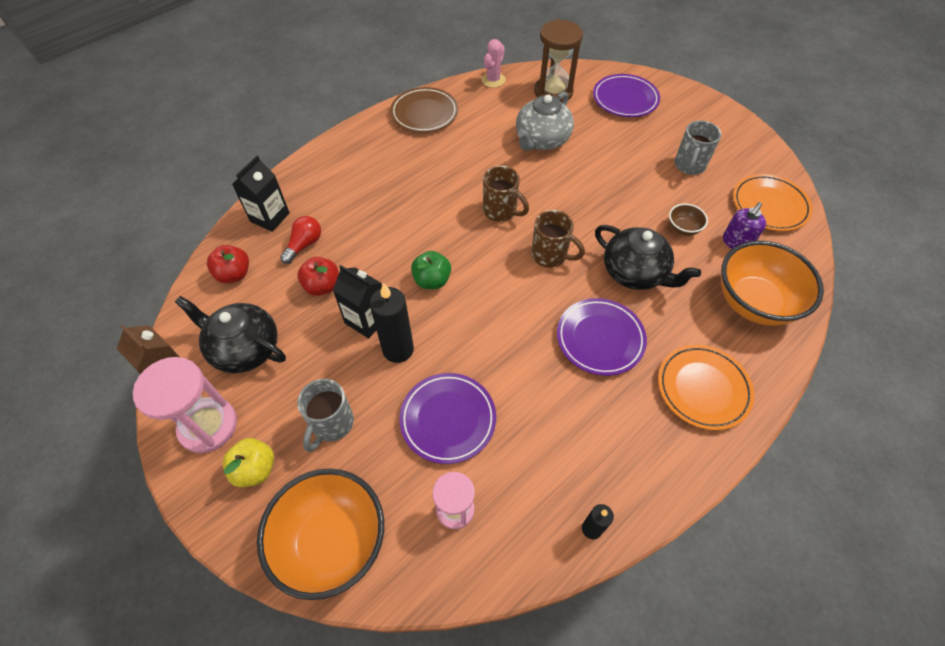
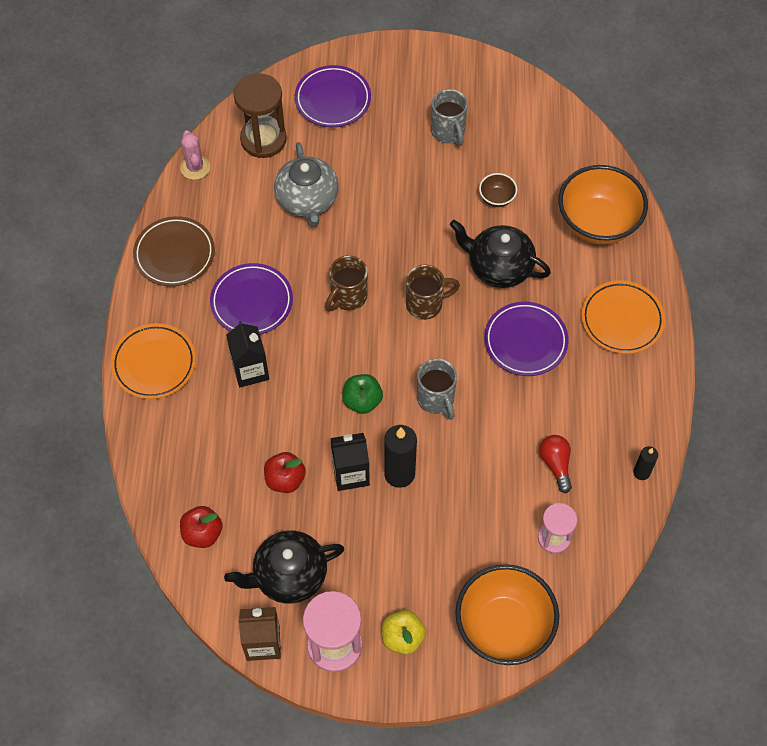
camera: 45 degrees left, 5 degrees up
black carton [232,156,290,232] -> black carton moved to [226,321,269,387]
red light bulb [280,216,321,264] -> red light bulb moved to [539,435,572,493]
grey mug [297,379,354,452] -> grey mug moved to [417,359,457,420]
purple plate [399,373,496,464] -> purple plate moved to [210,263,293,334]
brown mug [483,166,529,222] -> brown mug turned 135 degrees clockwise [325,255,368,311]
black teapot [595,225,701,290] -> black teapot turned 150 degrees counterclockwise [450,220,551,288]
purple soap dispenser [723,202,766,249] -> none
orange plate [733,174,813,231] -> orange plate moved to [111,323,196,399]

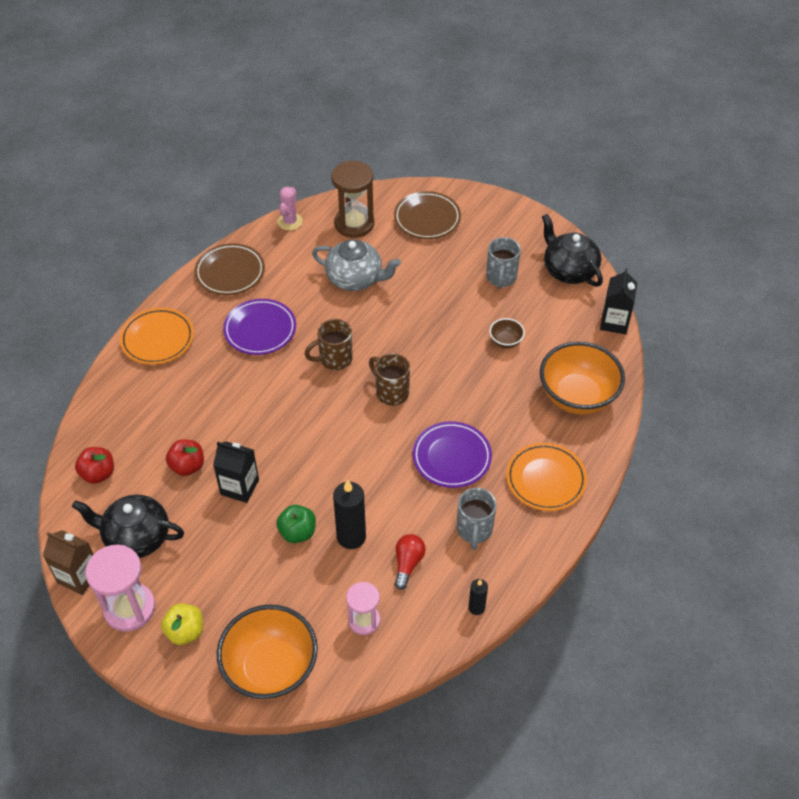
camera: 30 degrees right, 10 degrees down
black carton [226,321,269,387] -> black carton moved to [600,268,637,334]
grey teapot [274,142,339,227] -> grey teapot turned 90 degrees counterclockwise [312,239,401,291]
purple plate [295,65,371,127] -> brown plate [394,191,461,239]
green apple [342,374,383,414] -> green apple moved to [276,505,316,543]
black candle [384,425,417,488] -> black candle moved to [333,480,366,549]
brown mug [406,265,460,320] -> brown mug turned 150 degrees counterclockwise [369,353,410,406]
grey mug [417,359,457,420] -> grey mug moved to [457,488,497,550]
black teapot [450,220,551,288] -> black teapot moved to [542,214,603,287]

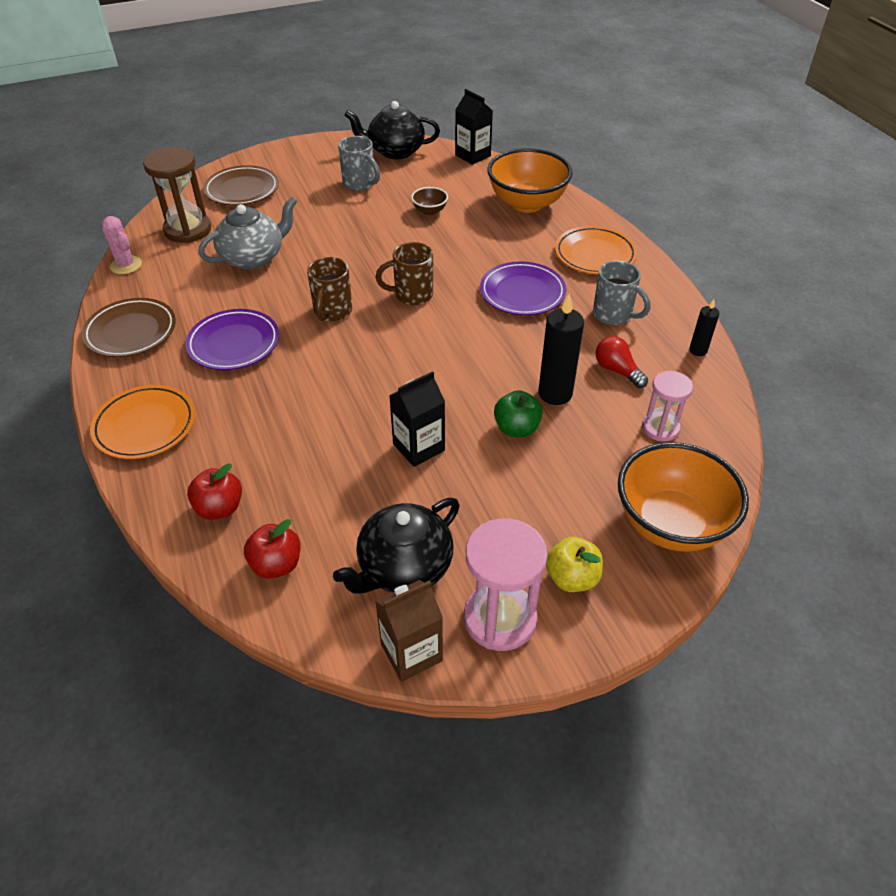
camera: 55 degrees left, 5 degrees down
red apple [166,439,204,476] -> red apple moved to [187,463,242,520]

